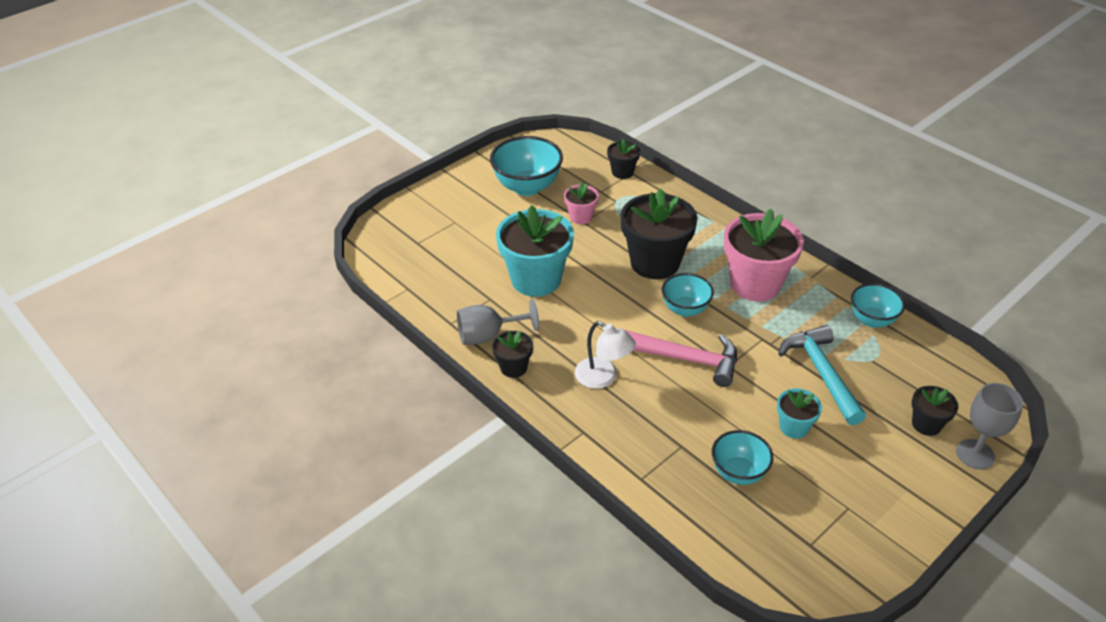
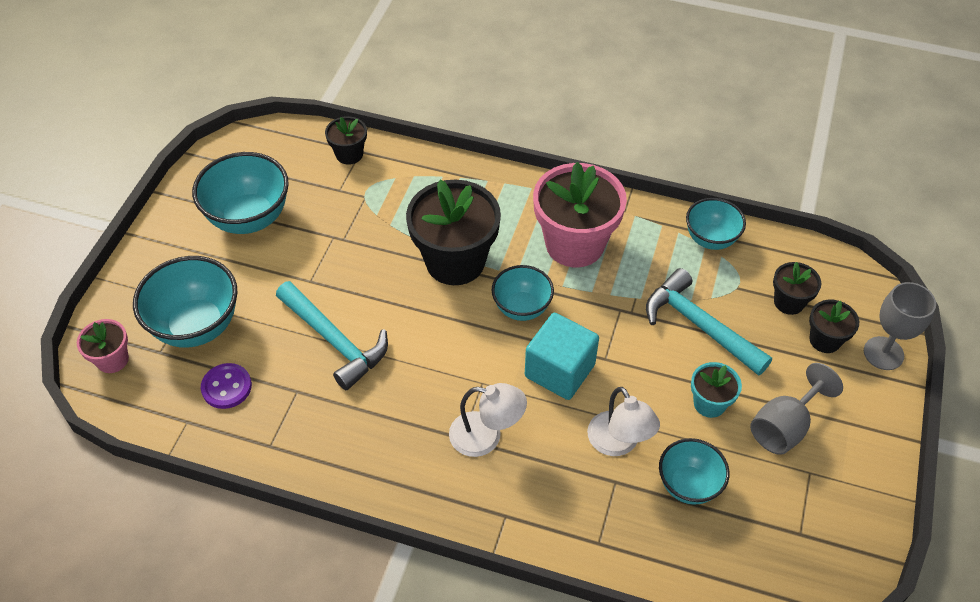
camera: 30 degrees left, 10 degrees up
grey goblet [457,299,539,345] -> grey goblet moved to [750,363,843,455]
black flower pot [492,331,533,378] -> black flower pot moved to [773,262,821,315]
turquoise flower pot [496,205,574,297] -> turquoise hammer [276,281,388,390]
pink flower pot [564,182,599,224] -> pink flower pot moved to [77,319,129,373]
pink hammer [625,330,737,387] -> turquoise cube [525,313,599,400]
none -> turquoise bowl [133,256,237,348]
none -> purple button [201,363,252,409]
none -> white lamp [587,387,660,456]

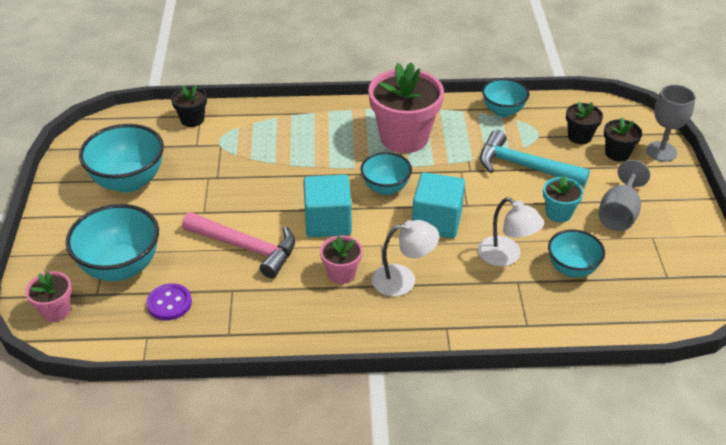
camera: 20 degrees left, 10 degrees down
turquoise hammer [276,281,388,390] -> pink hammer [182,212,295,278]
black flower pot [406,180,501,285] -> none
none -> turquoise cube [303,174,352,237]
none -> pink flower pot [320,235,362,284]

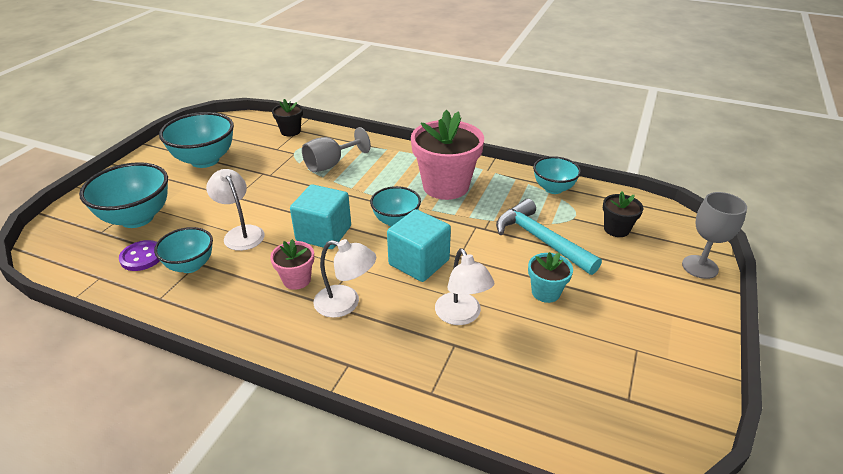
camera: 25 degrees right, 5 degrees down
pink flower pot [25,271,72,322] -> none
pink hammer [182,212,295,278] -> white lamp [206,169,265,251]
turquoise bowl [548,229,605,277] -> turquoise bowl moved to [154,227,213,273]
grey goblet [598,160,650,231] -> grey goblet moved to [302,127,371,172]
black flower pot [604,117,642,162] -> none

